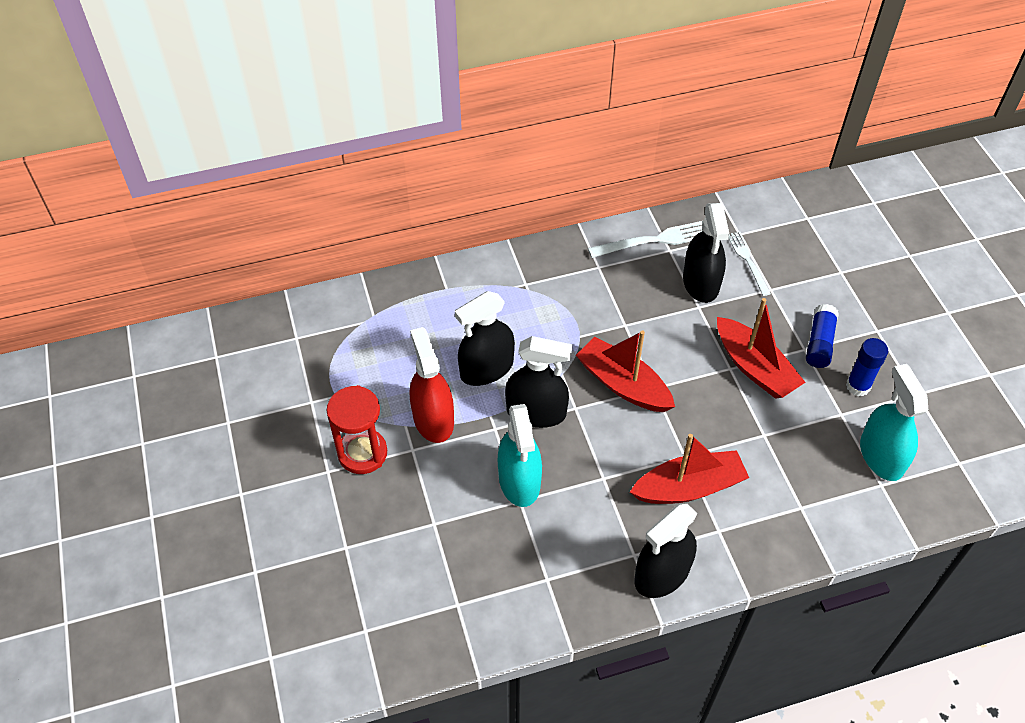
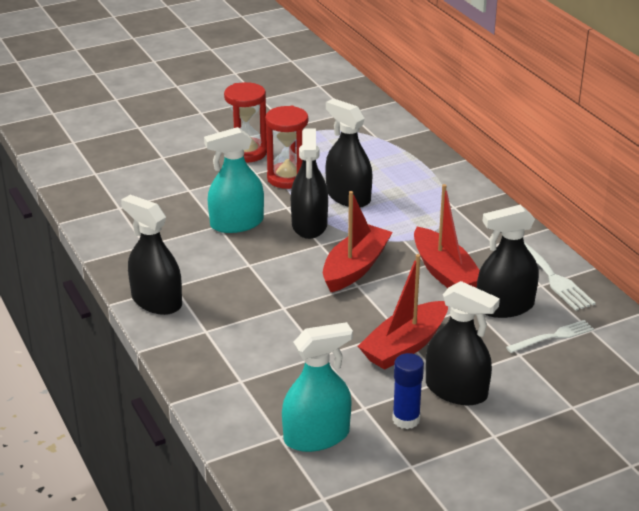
camera: 80 degrees right, 20 degrees down
red spray bottle [410,327,454,443] -> red hourglass [265,106,308,189]
red boat [630,434,749,504] -> red boat moved to [414,184,480,288]
blue glue stick [806,304,839,368] -> black spray bottle [426,281,500,405]

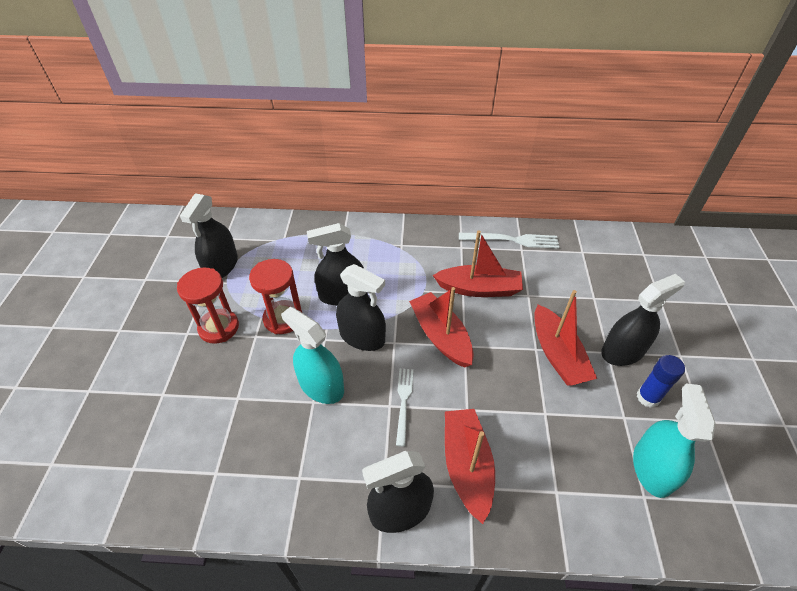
camera: 60 degrees left, 15 degrees up
turquoise spray bottle [204,127,264,233] -> turquoise spray bottle turned 120 degrees clockwise [281,307,344,404]
black spray bottle [477,205,539,318] -> black spray bottle moved to [180,193,238,278]
white fork [506,320,594,353] -> white fork moved to [396,369,413,447]
none -> red boat [445,409,495,524]

